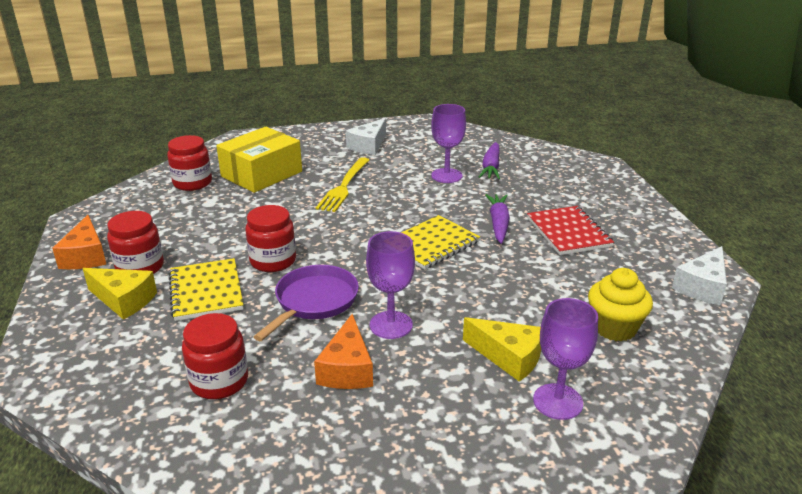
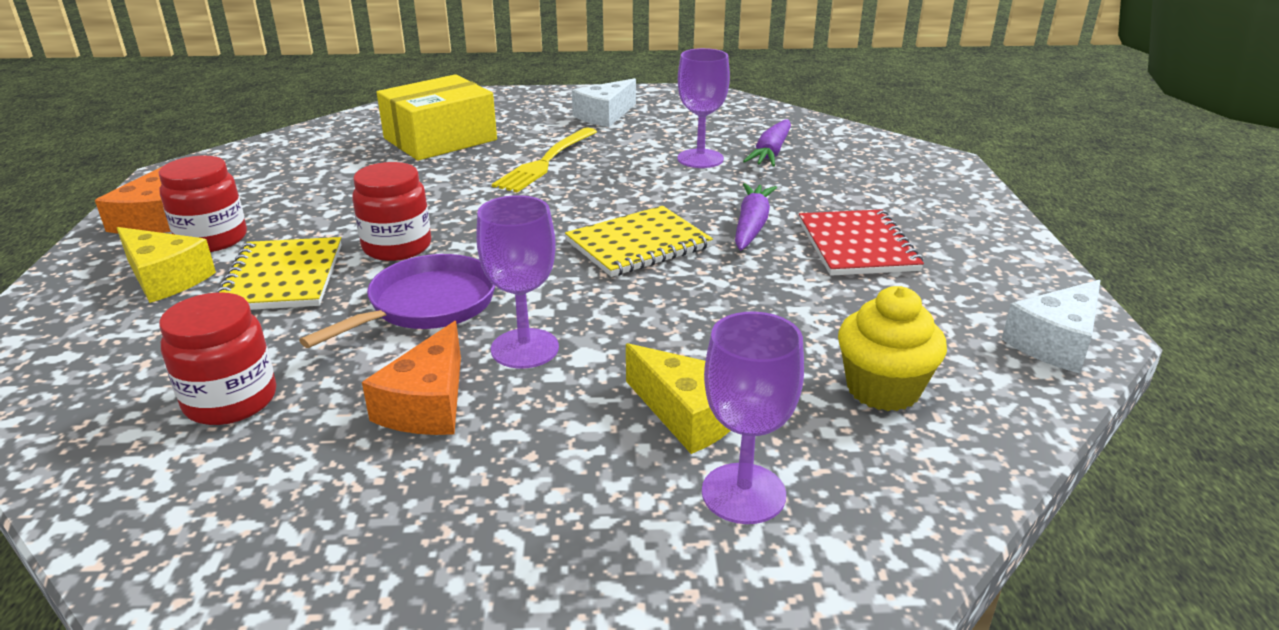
camera: 10 degrees right, 0 degrees up
red jar [167,135,212,191] -> none

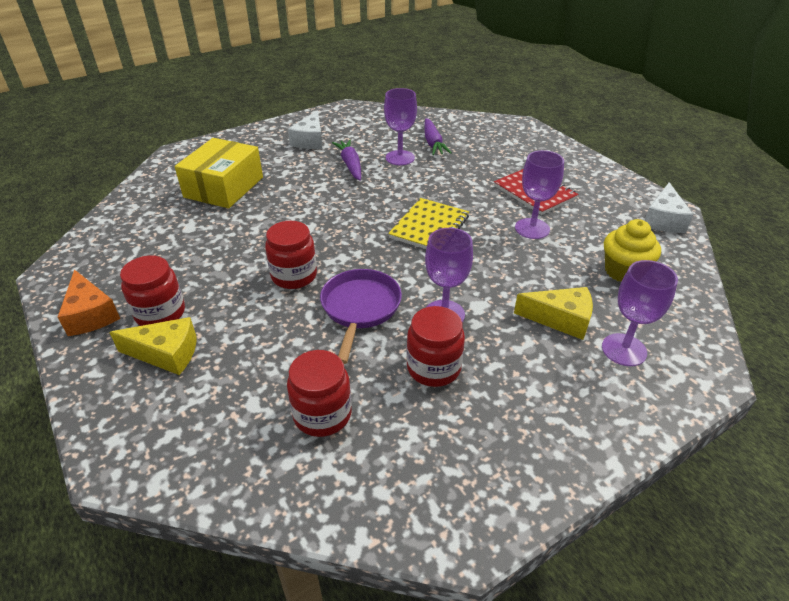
camera: 30 degrees left, 10 degrees up
yellow notebook [217,237,341,310] -> none
orange cheese [362,321,461,435] -> red jar [406,306,465,387]
yellow fork [492,127,597,192] -> none
purple carrot [735,183,777,250] -> purple carrot moved to [332,140,361,181]
none -> purple goblet [515,150,564,239]

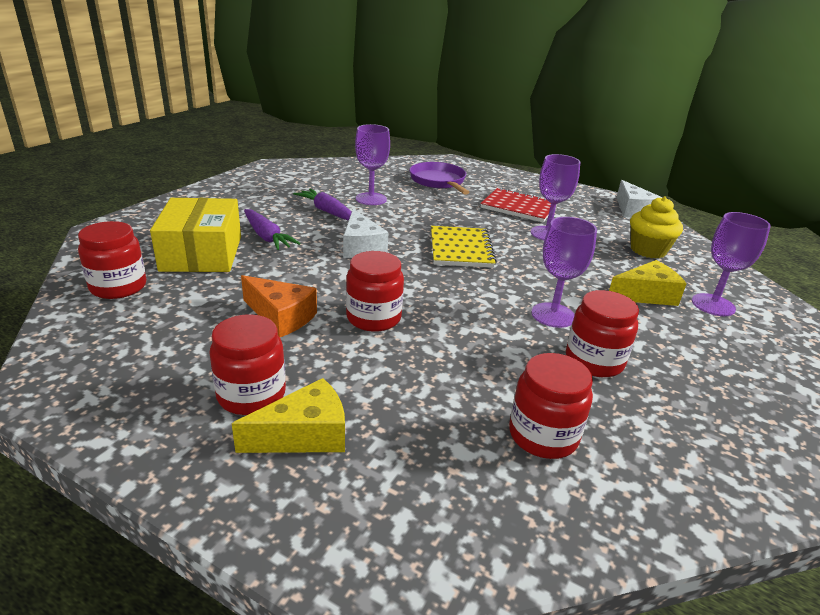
camera: 30 degrees left, 10 degrees down
orange cheese [58,269,120,336] -> orange cheese moved to [241,275,317,337]
white cheese [288,110,322,149] -> white cheese moved to [343,209,389,258]
purple pan [320,269,402,364] -> purple pan moved to [409,162,470,195]
purple carrot [424,118,452,155] -> purple carrot moved to [244,209,301,250]
none -> red jar [78,221,146,299]

